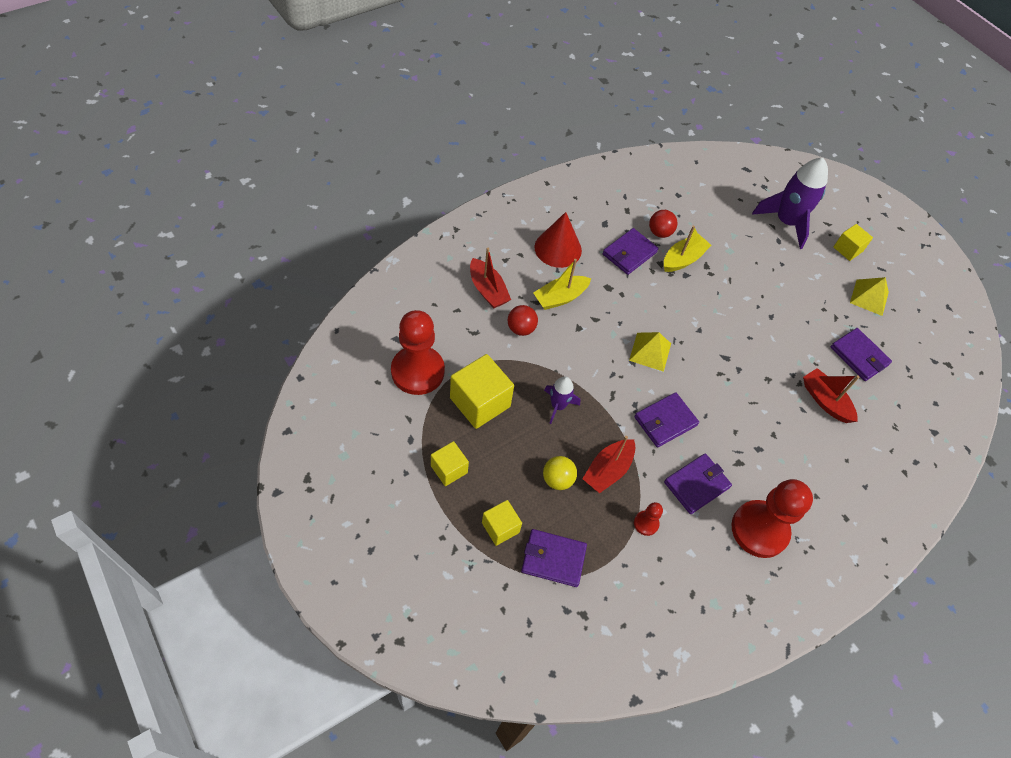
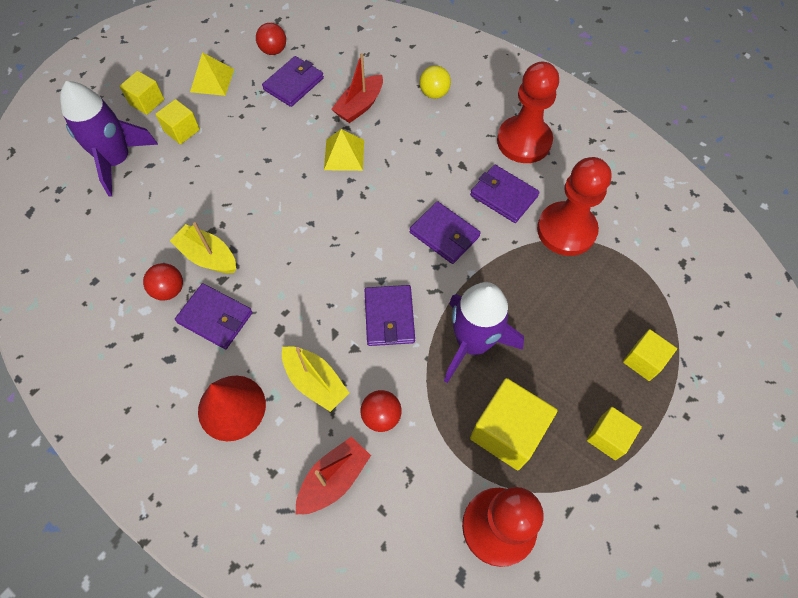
camera: 100 degrees left, 5 degrees up
purple wallet [521,529,587,587] -> purple wallet moved to [365,285,415,346]
yellow ball [543,456,577,490] -> yellow ball moved to [420,66,451,99]
purple rocket [544,376,580,424] -> purple rocket [444,282,524,383], size x1.87
red boat [582,436,635,493] -> none
yellow pyramid [629,332,671,372] -> yellow pyramid moved to [324,129,364,171]
red pawn [634,502,663,536] -> red pawn [537,157,612,256], size x2.30
none -> yellow cube [155,99,200,144]
none -> red ball [256,23,286,55]

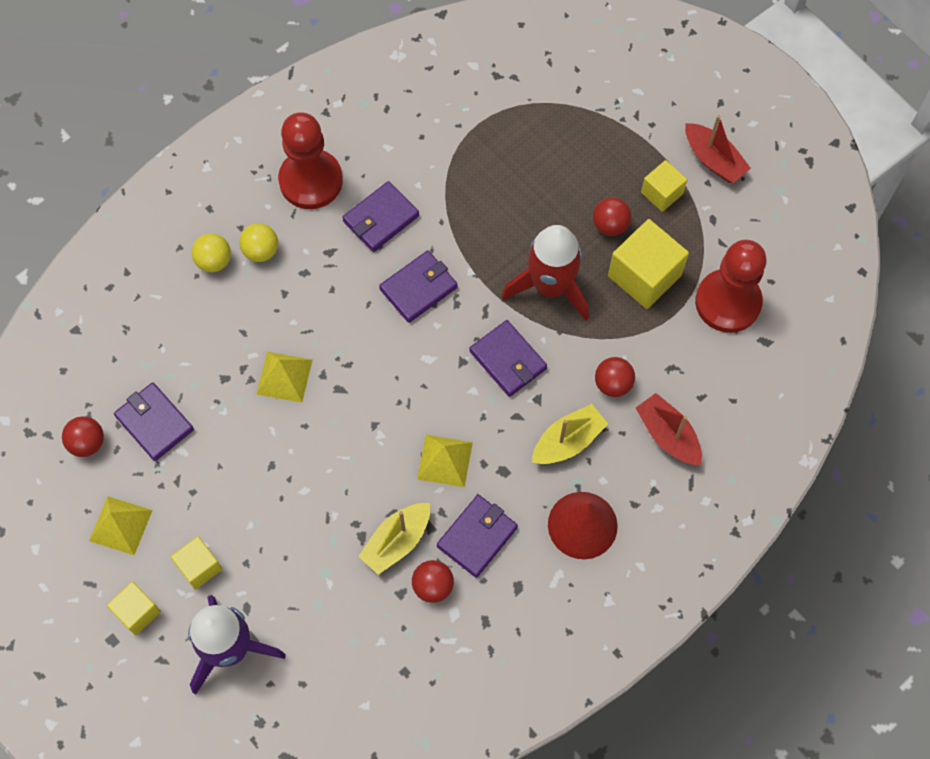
camera: 80 degrees left, 5 degrees up
red boat [331,53,383,123] -> red boat moved to [685,115,751,183]
purple wallet [365,285,415,346] -> purple wallet turned 45 degrees clockwise [469,320,547,397]
purple rocket [444,282,524,383] -> red rocket [501,225,589,321]
red pawn [537,157,612,256] -> none
yellow cube [623,329,677,381] -> none
none -> yellow ball [239,223,278,262]
none -> yellow pyramid [417,435,473,488]
none -> red ball [593,197,631,236]

